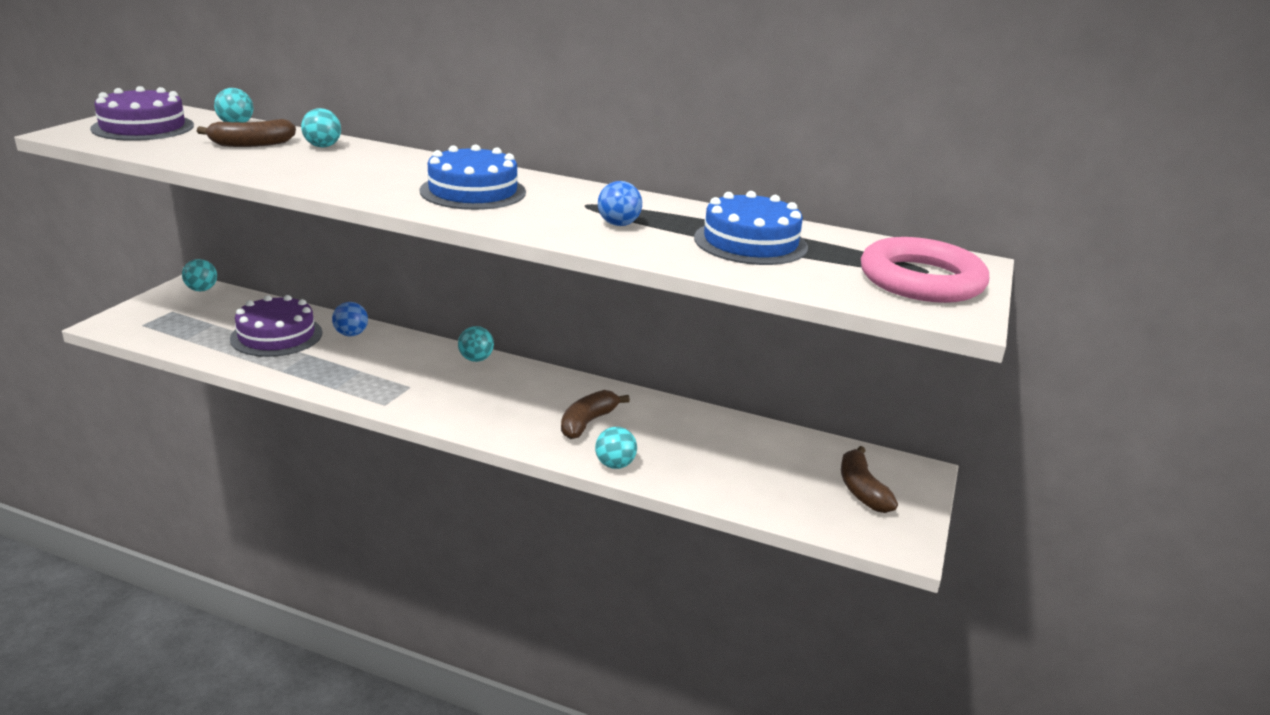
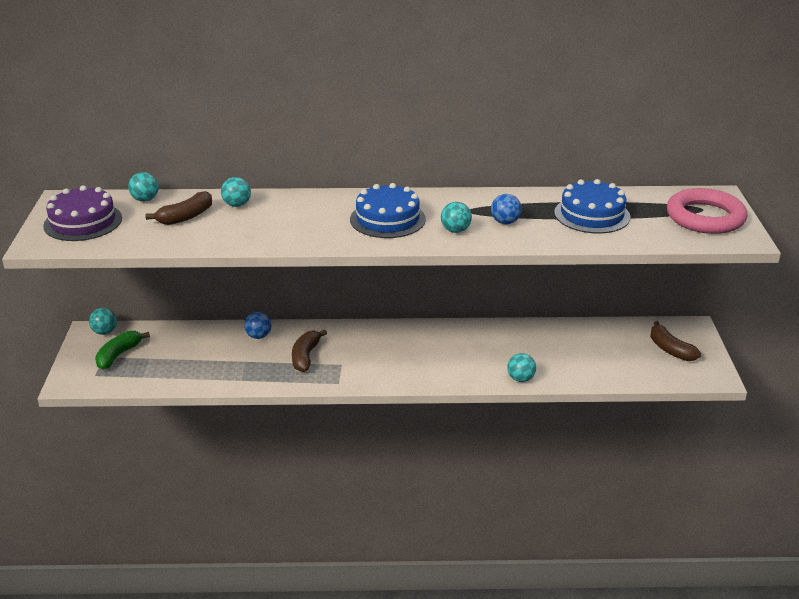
camera: 20 degrees left, 5 degrees up
purple cake [230,295,322,357] -> none
turquoise ball [458,326,494,362] -> turquoise ball moved to [441,202,472,233]
brown banana [561,390,630,439] -> brown banana moved to [292,329,327,372]
none -> green banana [95,331,150,370]

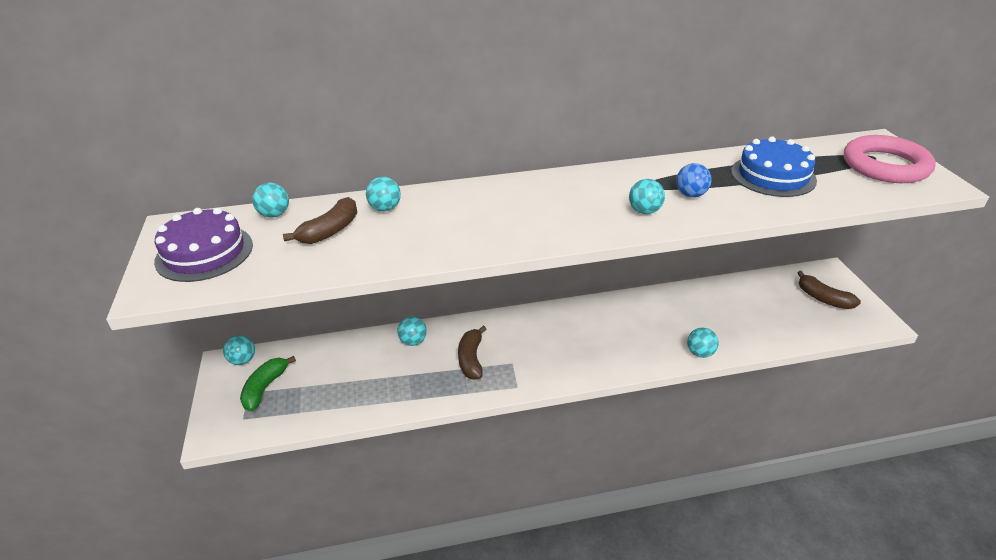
camera: 10 degrees left, 5 degrees up
blue ball [244,312,272,339] -> turquoise ball [397,317,427,346]
blue cake [350,183,426,238] -> none

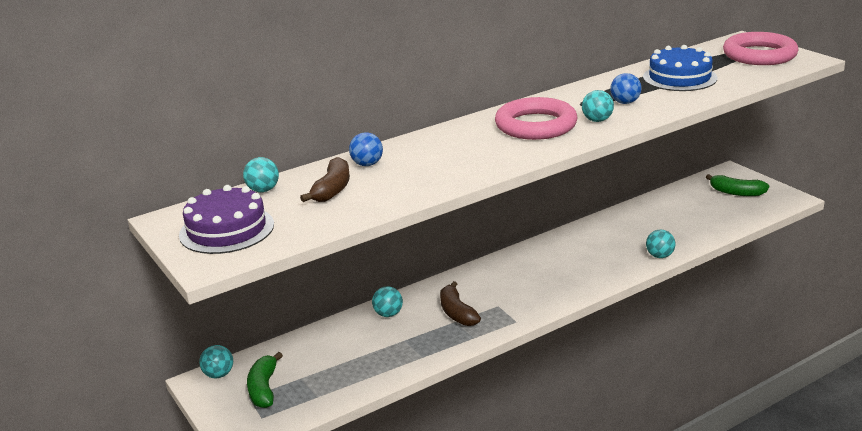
camera: 20 degrees left, 10 degrees down
turquoise ball [366,177,401,211] -> blue ball [349,133,383,166]
brown banana [798,271,861,309] -> green banana [706,174,769,196]
none -> pink ring [495,97,578,140]

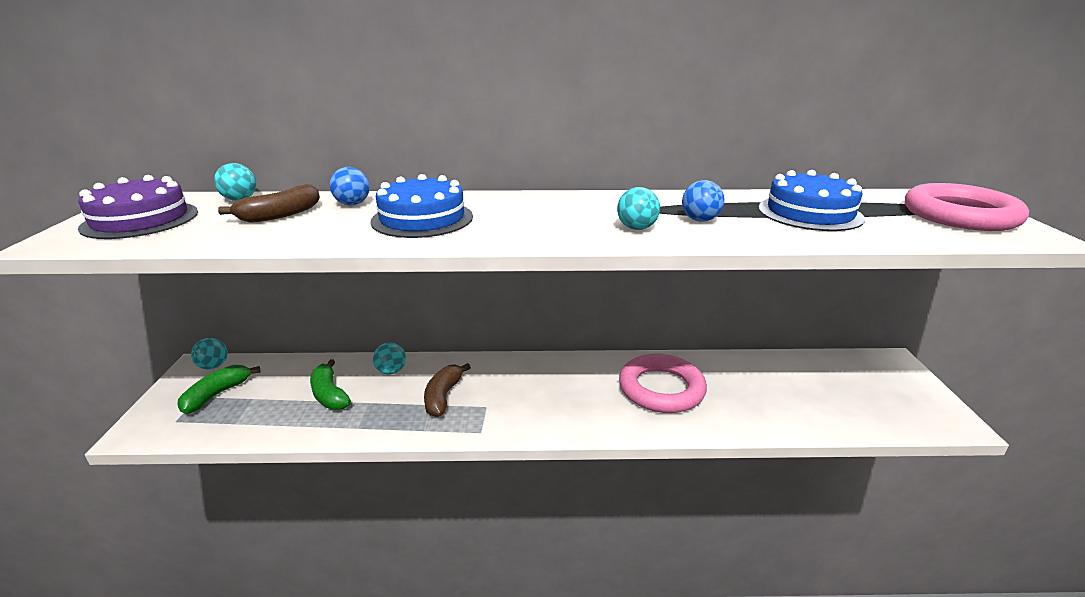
camera: 30 degrees right, 0 degrees up
pink ring [495,97,578,140] -> pink ring moved to [619,354,707,413]
turquoise ball [646,230,676,258] -> none
green banana [706,174,769,196] -> green banana moved to [310,359,351,410]
none -> blue cake [370,174,473,238]

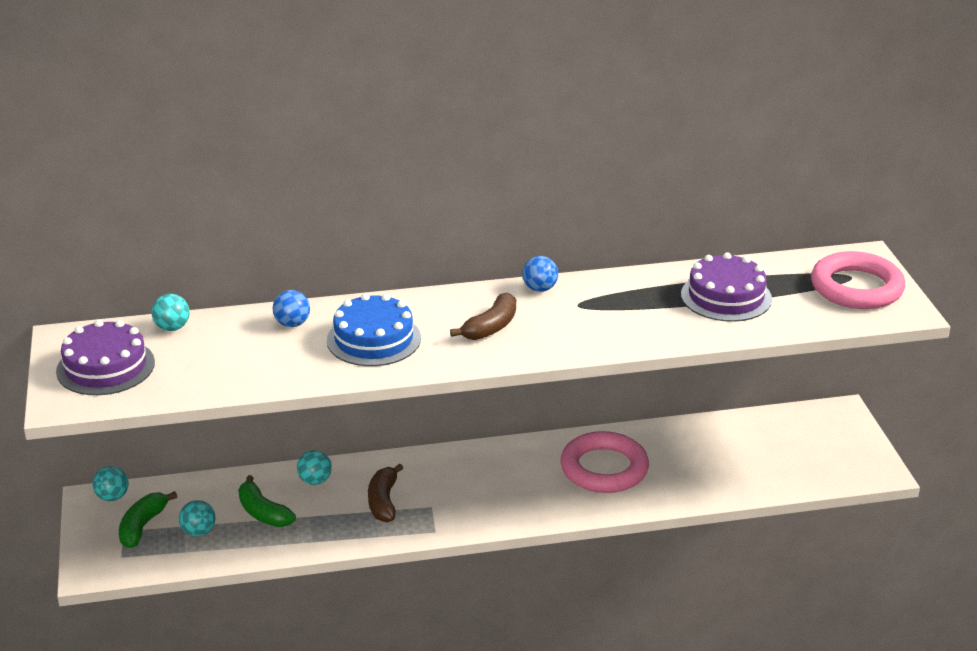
camera: 10 degrees left, 5 degrees up
brown banana [218,184,320,223] -> brown banana moved to [450,292,516,340]
turquoise ball [617,187,660,230] -> turquoise ball moved to [179,500,215,536]
blue ball [682,180,725,222] -> blue ball moved to [522,256,558,292]
blue cake [758,170,865,231] -> purple cake [681,252,772,322]

